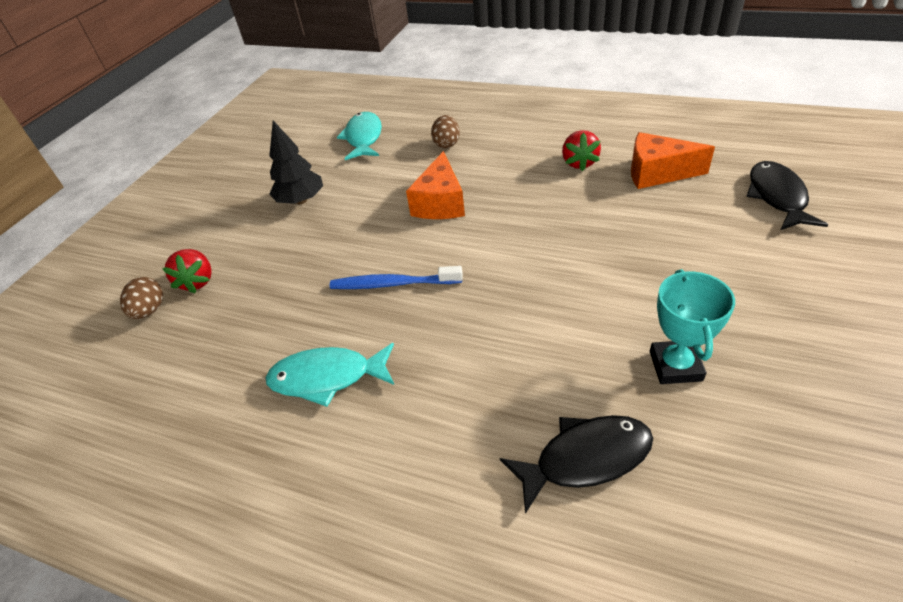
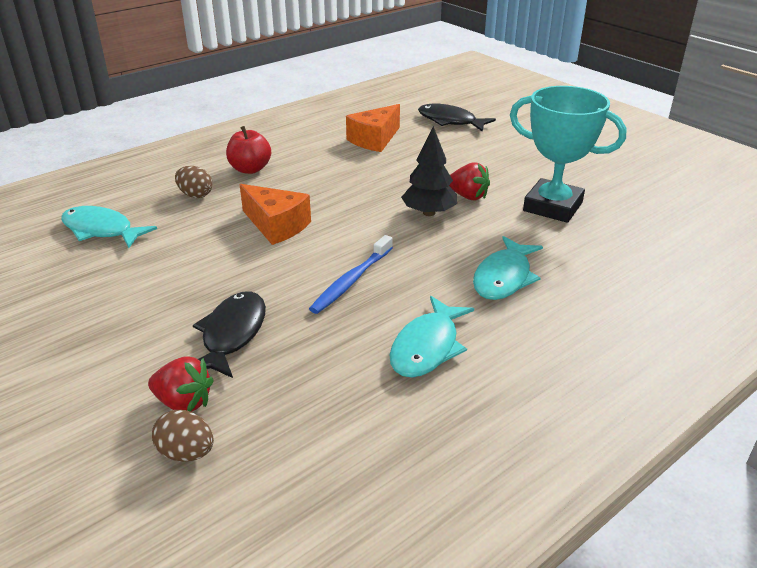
camera: 65 degrees left, 10 degrees down
black tree [269,121,323,204] -> black tree moved to [401,126,457,216]
black fish [500,415,653,514] -> black fish moved to [193,291,266,378]
red strawberry [562,130,601,171] -> red strawberry moved to [449,162,490,200]
turquoise trophy [650,269,735,384] -> turquoise trophy [510,86,626,223], size x1.56
none -> red apple [226,126,271,174]
none -> turquoise fish [473,236,543,300]

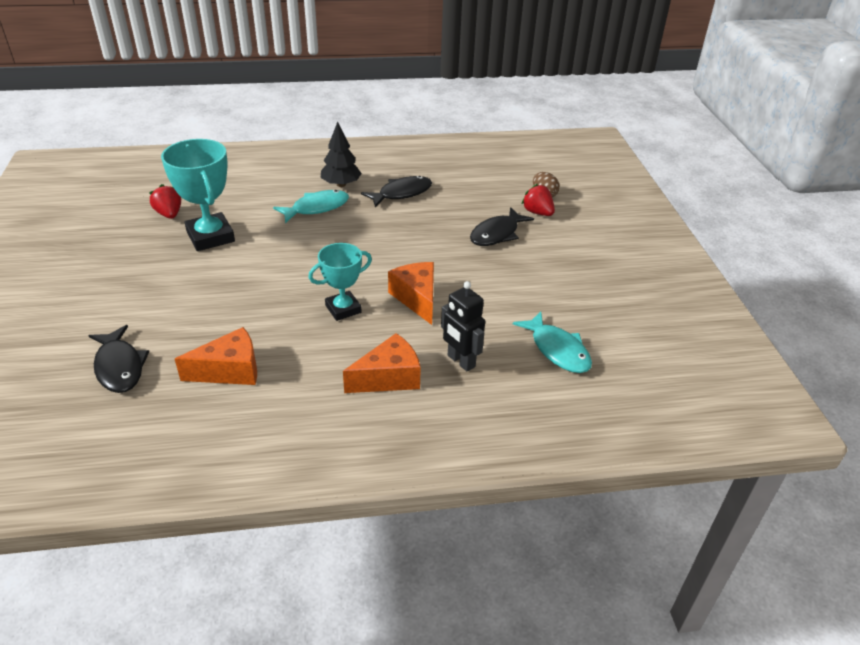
camera: 150 degrees left, 5 degrees up
brown egg [175,166,212,198] -> black robot [441,281,485,372]
red apple [226,126,271,174] -> orange cheese [343,333,421,393]
blue toothbrush [309,235,393,314] -> none
turquoise fish [390,296,474,378] -> black fish [361,176,432,208]
black tree [401,126,457,216] -> black tree moved to [321,122,362,187]
red strawberry [449,162,490,200] -> red strawberry moved to [149,184,181,219]
none -> turquoise trophy [308,243,372,321]

